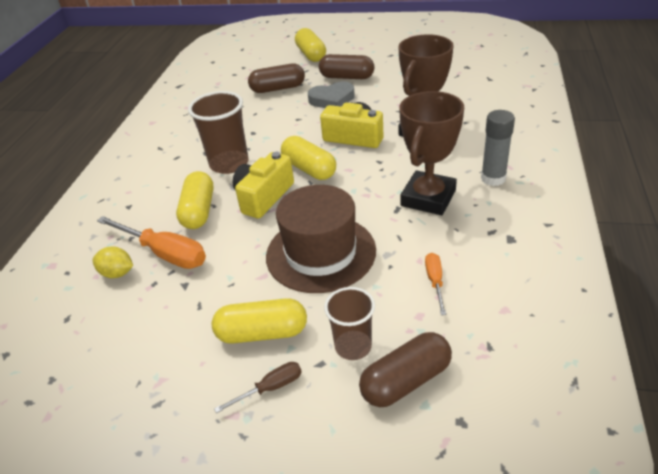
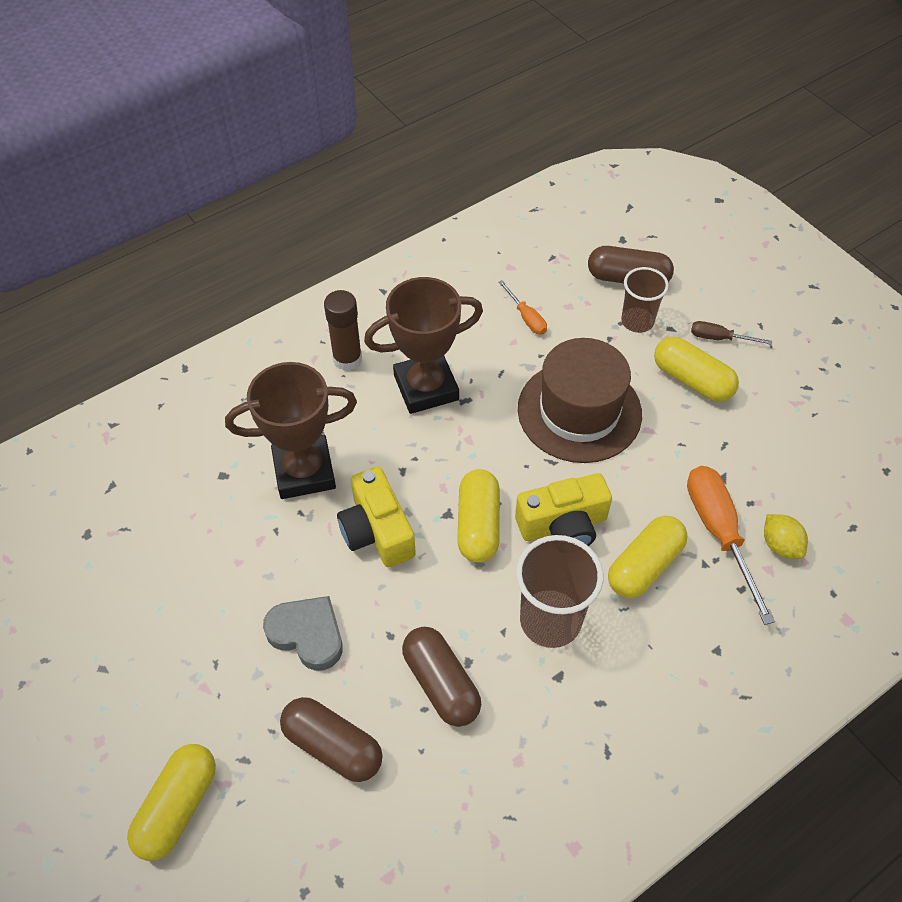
camera: 140 degrees left, 15 degrees up
brown capsule [319,54,374,79] -> brown capsule moved to [402,627,481,727]
orange screwdriver [425,253,446,315] -> orange screwdriver turned 75 degrees counterclockwise [498,280,547,335]
grey glue stick [481,110,515,186] -> brown glue stick [324,290,362,371]

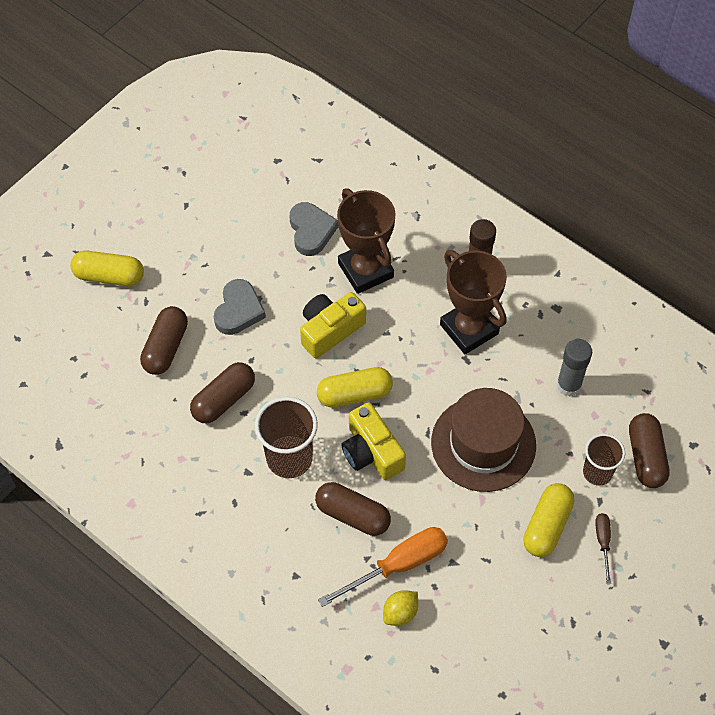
camera: 75 degrees right, 5 degrees up
orange screwdriver [498,280,547,335] -> grey glue stick [556,339,592,396]
yellow capsule [608,516,688,598] -> brown capsule [315,482,391,536]
none -> grey heart [290,202,338,256]

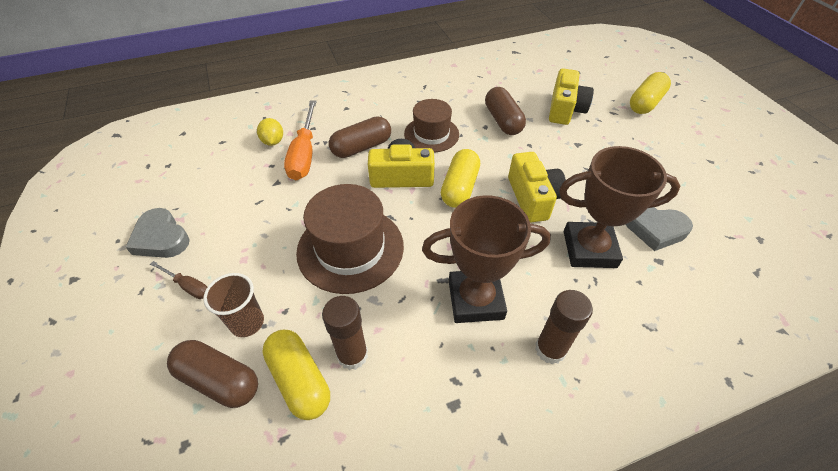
camera: 120 degrees right, 10 degrees down
brown capsule [140,306,188,375] -> yellow camera [549,68,594,125]
grey heart [214,279,266,335] -> grey heart moved to [125,208,190,258]
brown cup [255,397,318,478] -> brown hat [404,99,459,152]
yellow capsule [523,483,574,557] -> yellow capsule moved to [263,330,330,420]
grey glue stick [556,339,592,396] -> brown glue stick [322,296,368,370]

